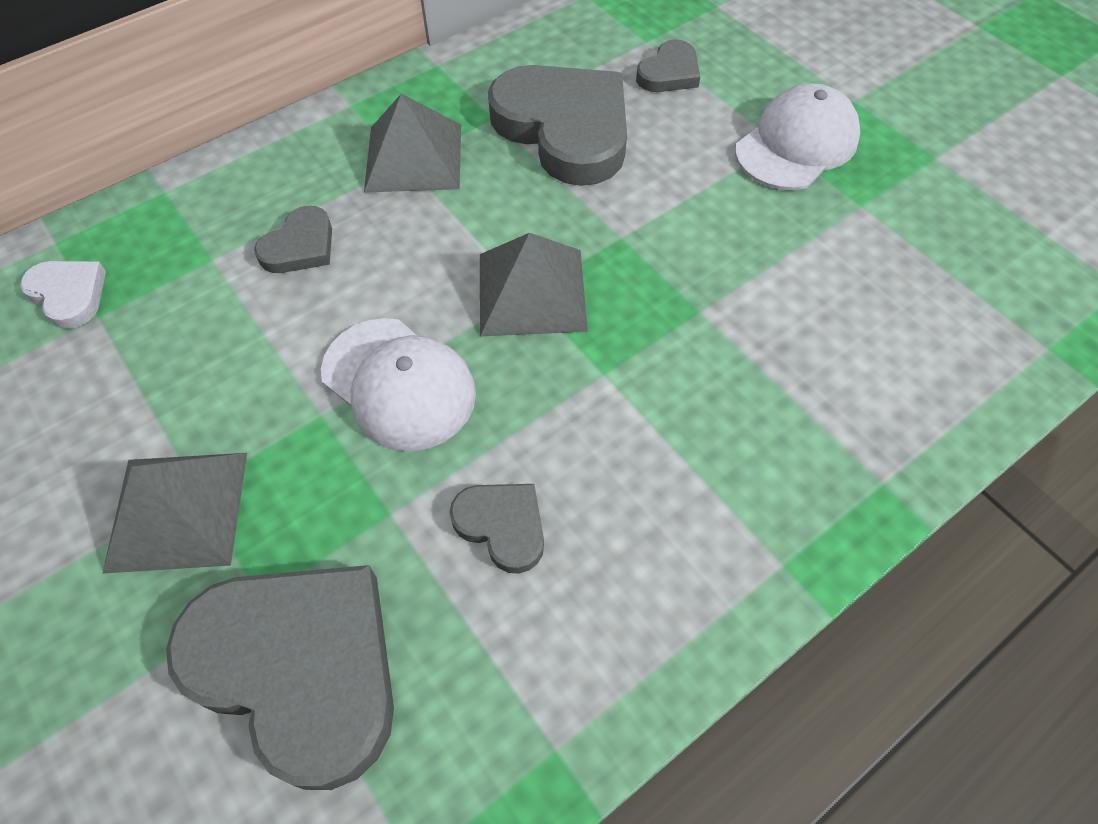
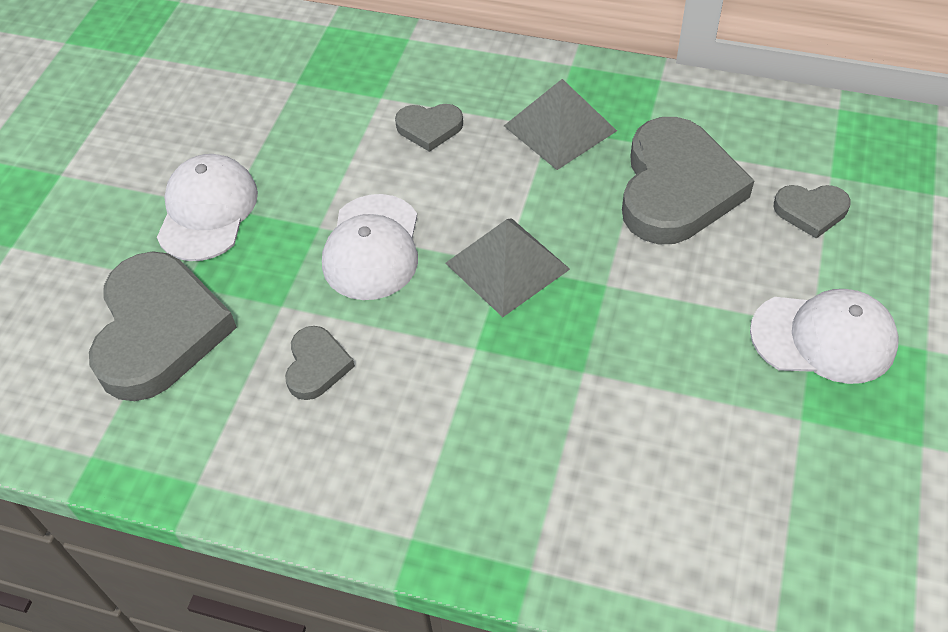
camera: 55 degrees right, 5 degrees down
white heart [20,261,106,329] -> none
grey pyramid [102,453,247,574] -> white cap [157,154,258,261]

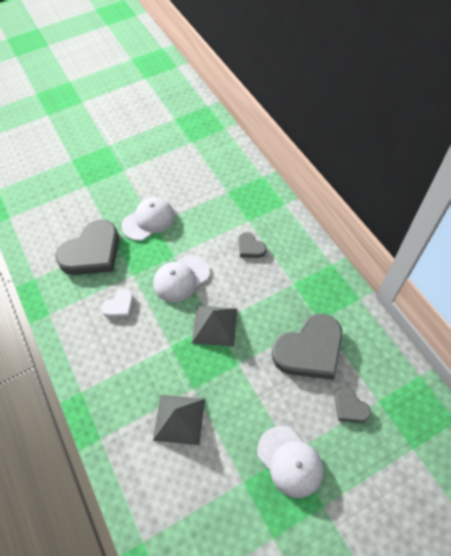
camera: 45 degrees right, 5 degrees up
grey heart [285,326,355,400] -> white heart [101,290,134,318]
grey pyramid [504,79,617,170] -> grey pyramid moved to [153,395,205,445]

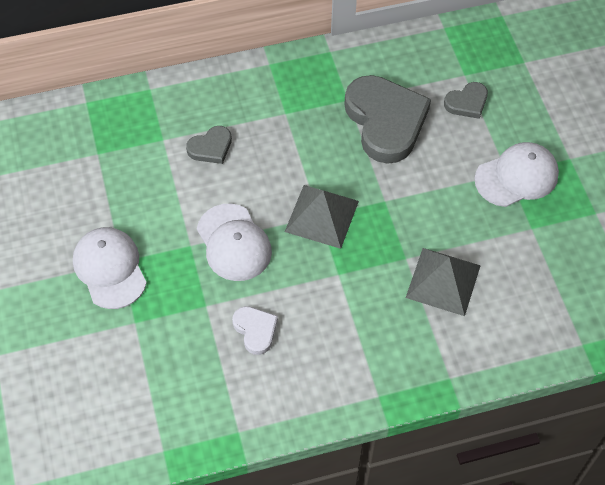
camera: 80 degrees left, 0 degrees up
grey heart [55,219,119,275] -> none

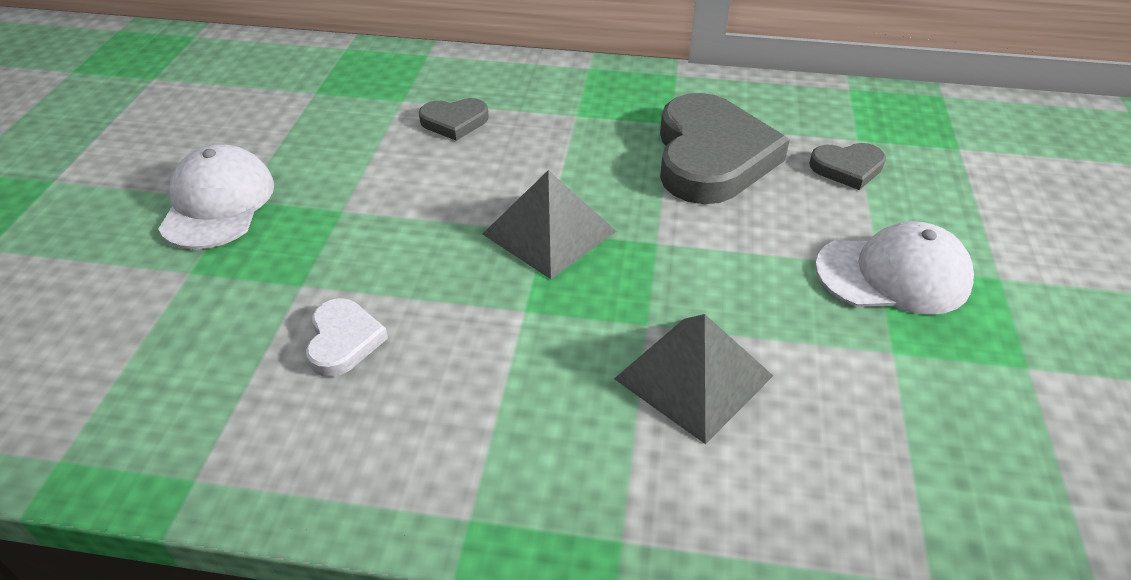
camera: 25 degrees right, 15 degrees down
white cap [197,204,272,281] -> none

